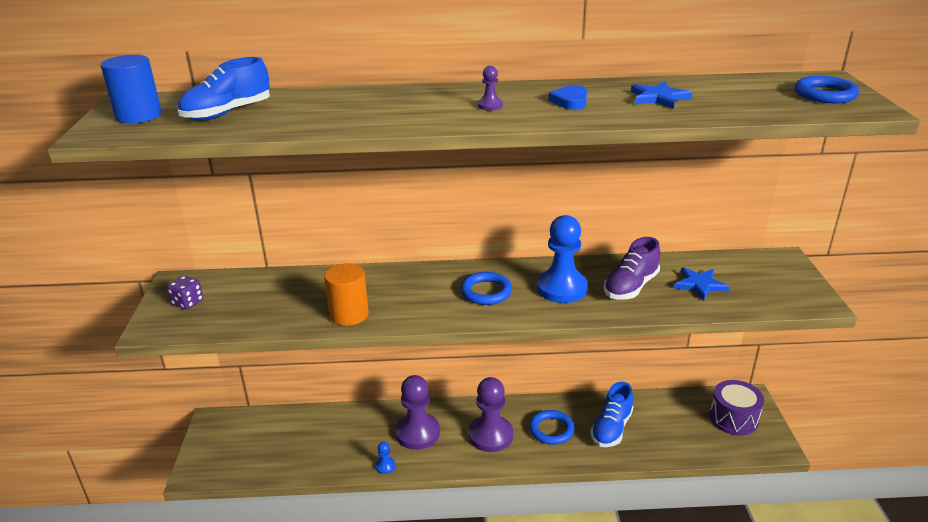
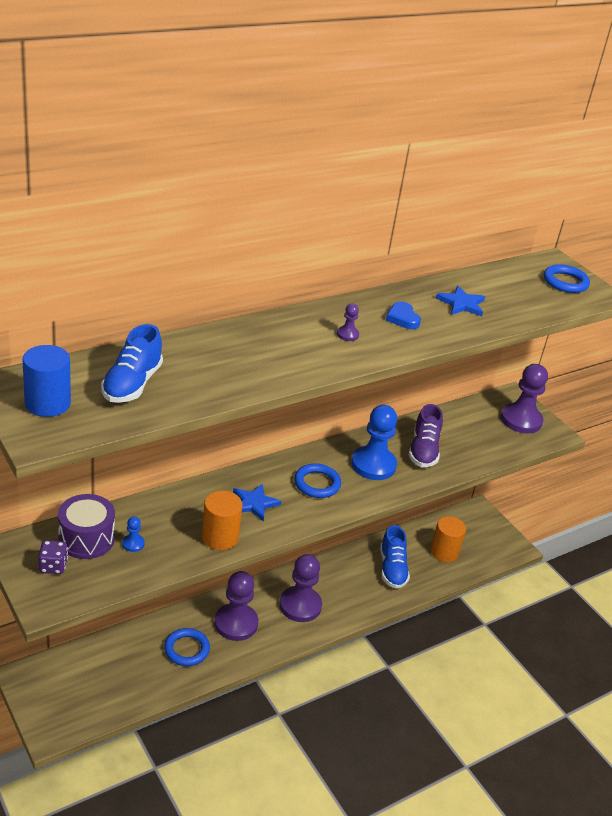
camera: 35 degrees left, 5 degrees up
blue pawn [375,442,396,474] -> blue pawn moved to [122,516,145,552]
blue ring [529,410,575,445] -> blue ring moved to [164,628,210,666]
blue star [674,267,729,301] -> blue star moved to [233,483,281,522]
purple drum [710,380,764,436] -> purple drum moved to [58,494,115,559]
none -> orange cylinder [430,516,466,562]
none -> purple pawn [501,364,548,433]

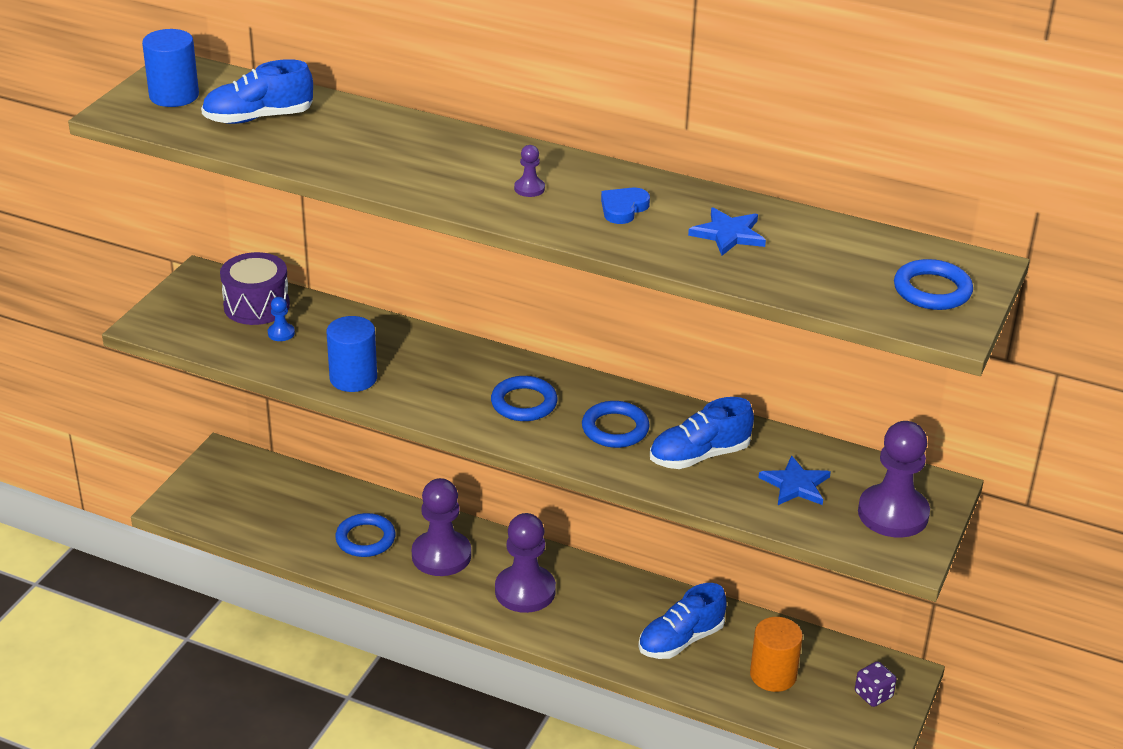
camera: 60 degrees right, 0 degrees up
purple dice [38,540,68,574] -> purple dice moved to [855,661,897,707]
orange cylinder [202,491,243,550] -> blue cylinder [326,316,377,392]
blue star [233,483,281,522] -> blue star moved to [759,455,831,505]
blue pawn [351,405,397,480] -> blue ring [582,401,650,448]
purple shoe [409,404,443,467] -> blue shoe [650,397,754,469]

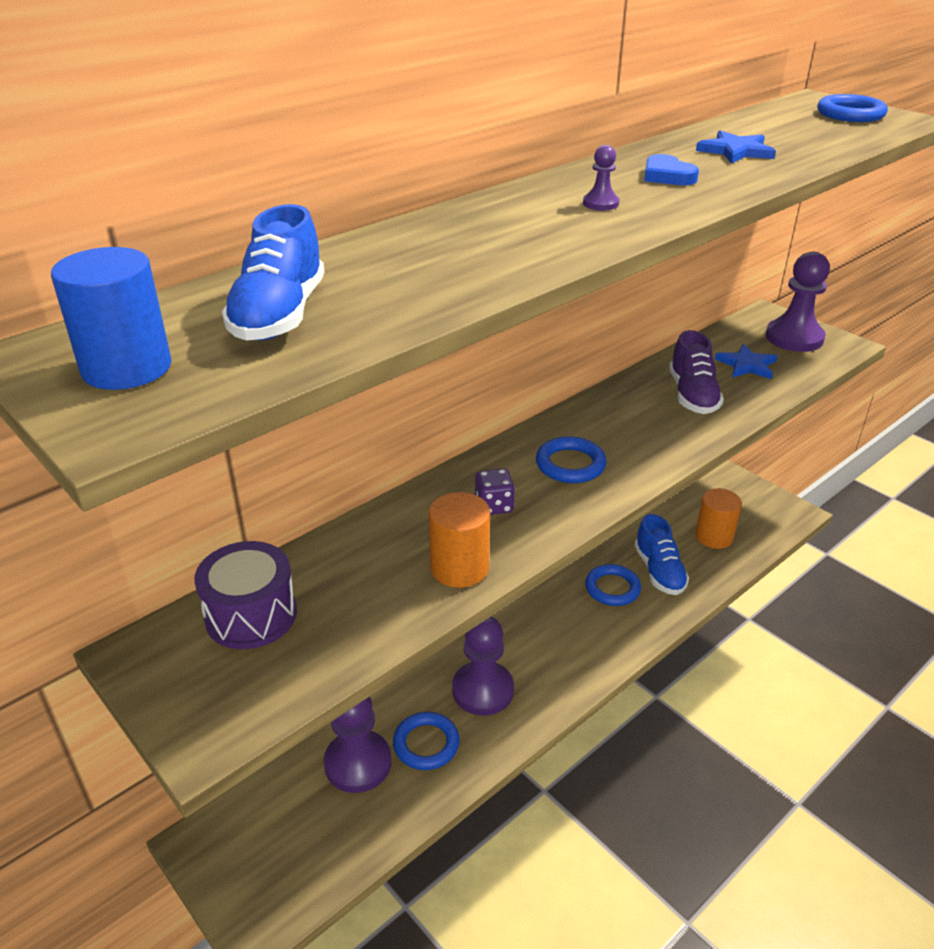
camera: 65 degrees left, 0 degrees up
blue pawn [268,297,295,341] -> none
blue cylinder [326,316,377,392] -> orange cylinder [429,492,490,588]
purple pawn [495,513,556,613] -> purple pawn moved to [324,697,391,793]
blue ring [582,401,650,448] -> blue ring moved to [585,564,641,606]
blue shoe [650,397,754,469] -> purple shoe [669,330,724,414]
purple dice [855,661,897,707] -> purple dice moved to [475,469,515,515]

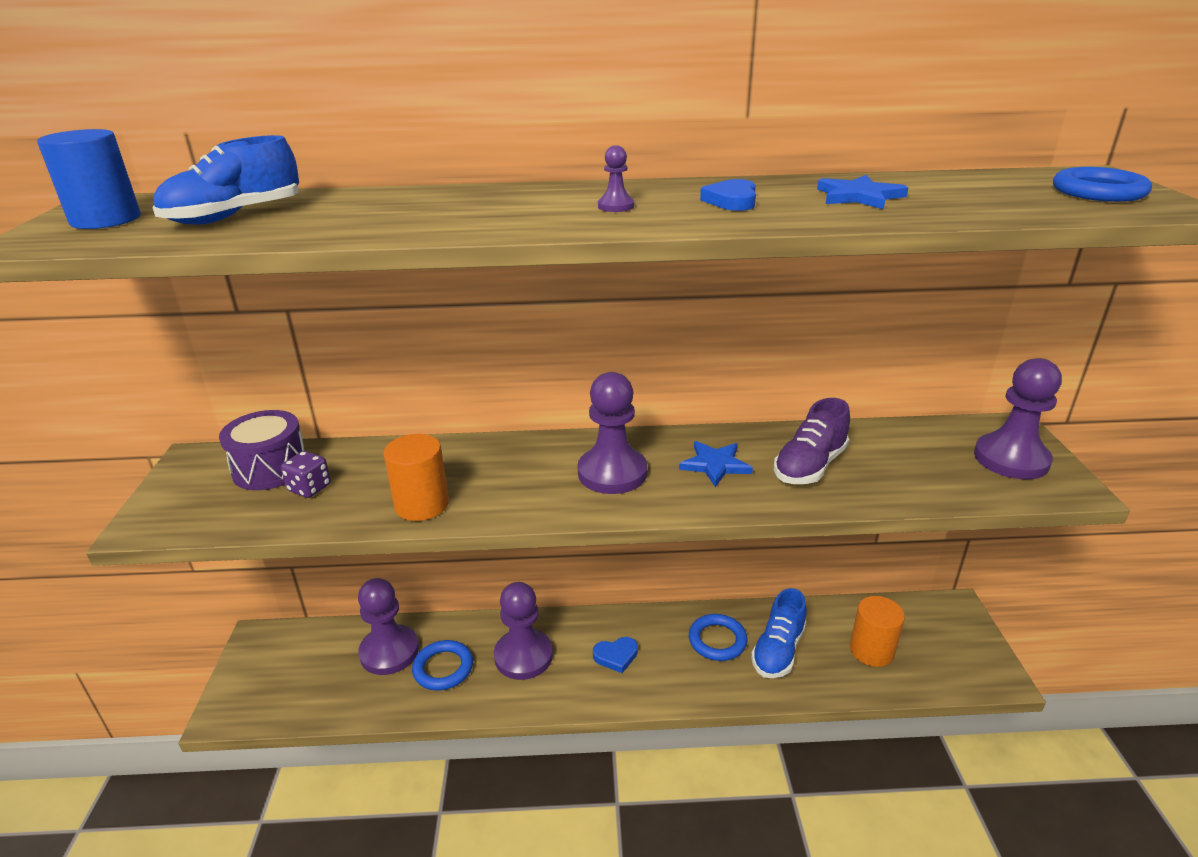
camera: 40 degrees right, 5 degrees down
purple dice [475,469,515,515] -> purple dice moved to [281,451,331,498]
blue ring [536,436,607,483] -> purple pawn [578,372,647,494]
blue star [715,344,777,379] -> blue star moved to [679,441,753,487]
none -> blue heart [593,637,638,673]

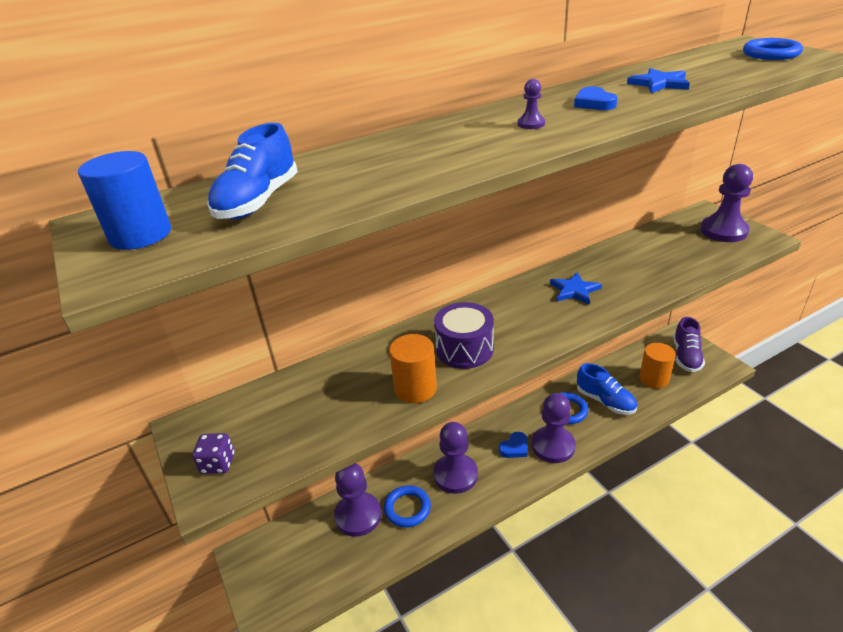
camera: 25 degrees left, 5 degrees up
purple drum [219,410,305,490] -> purple drum moved to [434,302,494,369]
purple dice [281,451,331,498] -> purple dice moved to [192,433,234,474]
purple pawn [578,372,647,494] -> purple pawn moved to [532,393,576,463]
blue shoe [751,588,807,678] -> blue shoe turned 45 degrees counterclockwise [577,363,637,415]
purple shoe [774,398,850,484] -> purple shoe moved to [673,317,705,372]

